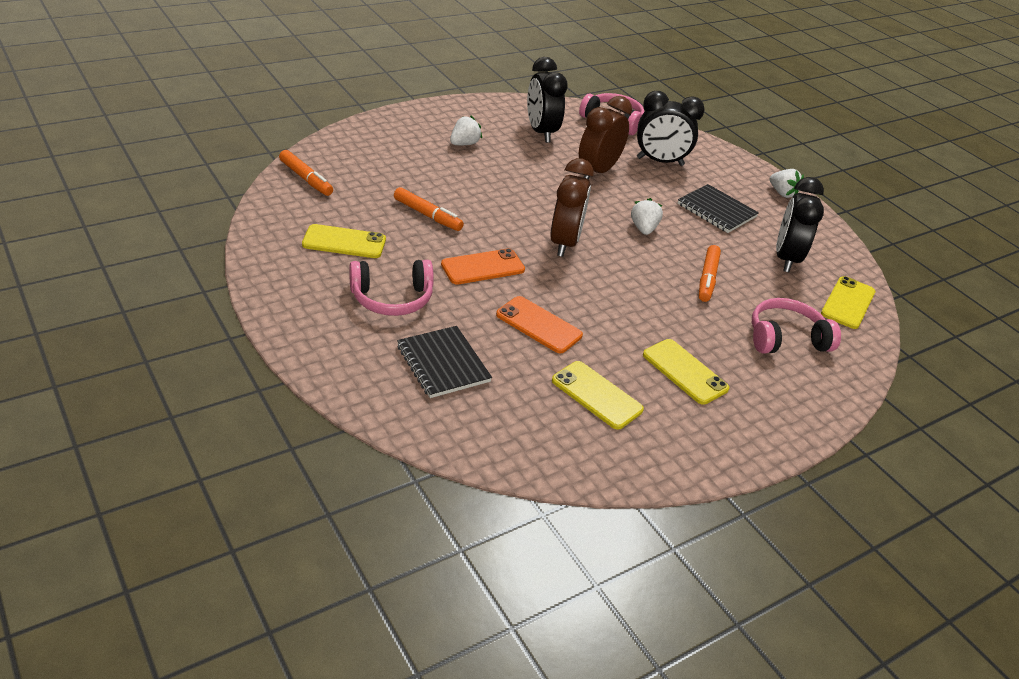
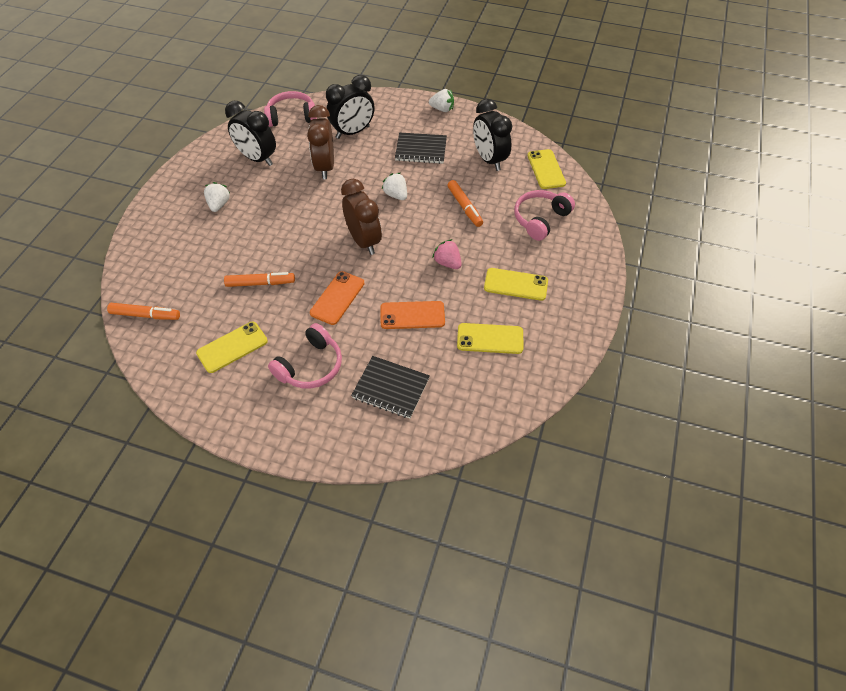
camera: 35 degrees left, 15 degrees up
none -> pink strawberry [432,239,462,269]

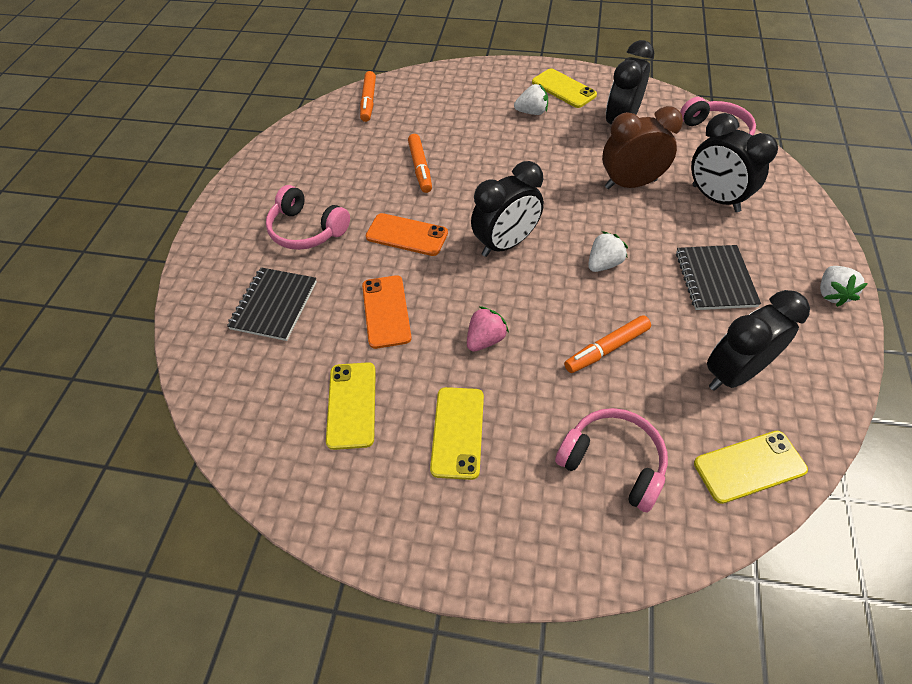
camera: 85 degrees right, 0 degrees up
yellow phone [196,322,268,373] -> yellow phone moved to [532,68,597,108]
brown clock [341,179,382,255] -> black clock [471,161,544,257]

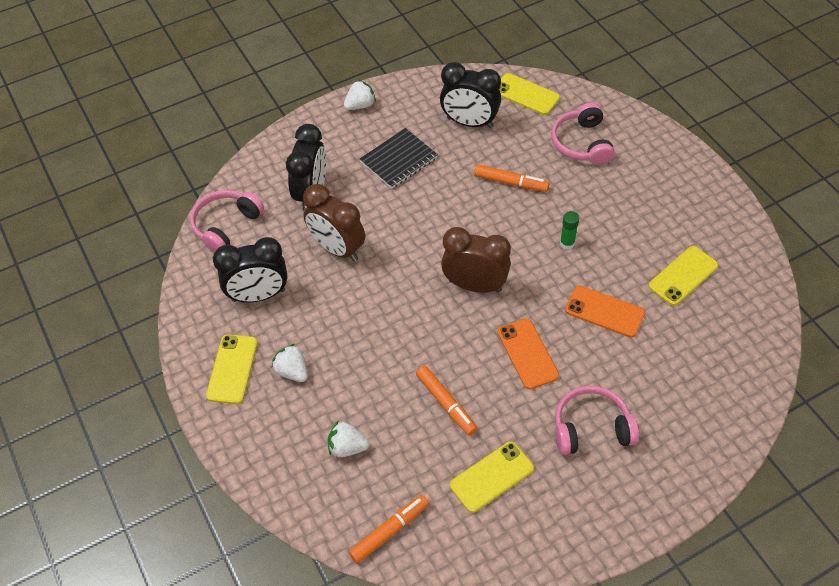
camera: 130 degrees left, 0 degrees up
black notebook [227,267,317,341] -> none
pink headphones [266,185,350,250] -> pink headphones turned 90 degrees counterclockwise [555,386,639,455]
orange phone [362,275,412,349] -> orange phone turned 75 degrees clockwise [565,286,645,337]
orange marker [408,134,432,193] -> orange marker turned 105 degrees clockwise [416,366,477,436]
yellow phone [430,387,484,480] -> yellow phone moved to [450,441,534,513]
pink strawberry [467,306,509,352] -> green glue stick [560,211,579,250]
black clock [471,161,544,257] -> brown clock [441,227,511,293]
white strawberry [588,231,628,272] -> white strawberry moved to [328,420,369,457]

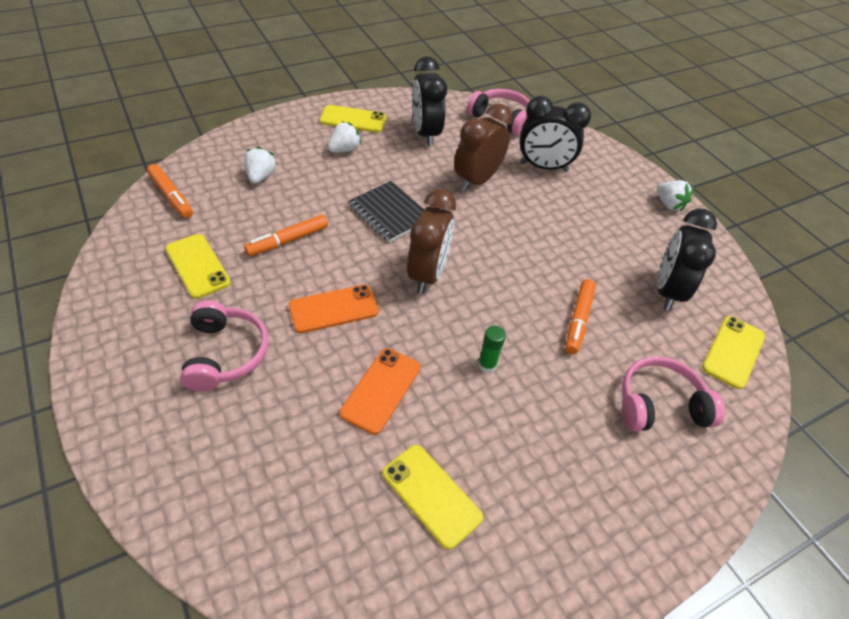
camera: 85 degrees right, 5 degrees down
black notebook [360,128,438,189] -> black notebook moved to [348,181,424,242]

